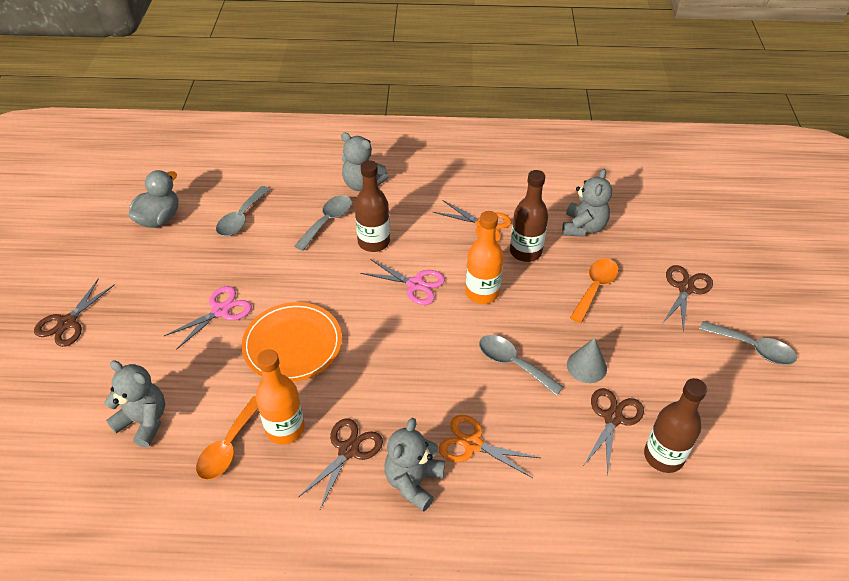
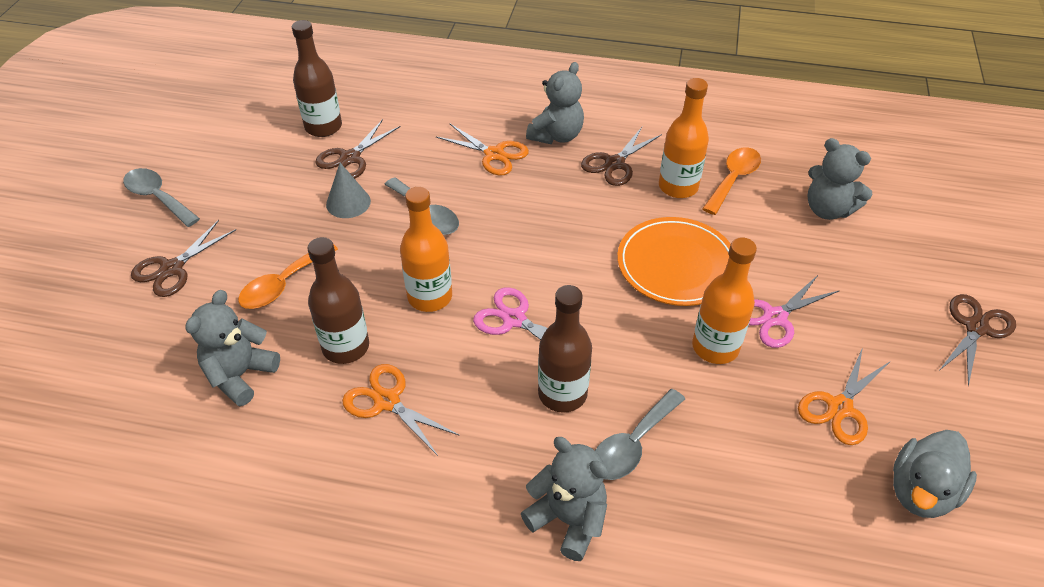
camera: 170 degrees left, 0 degrees up
grey spoon [216,186,270,236] -> none
none -> orange bottle [692,237,757,364]
none -> orange scissors [798,347,891,445]

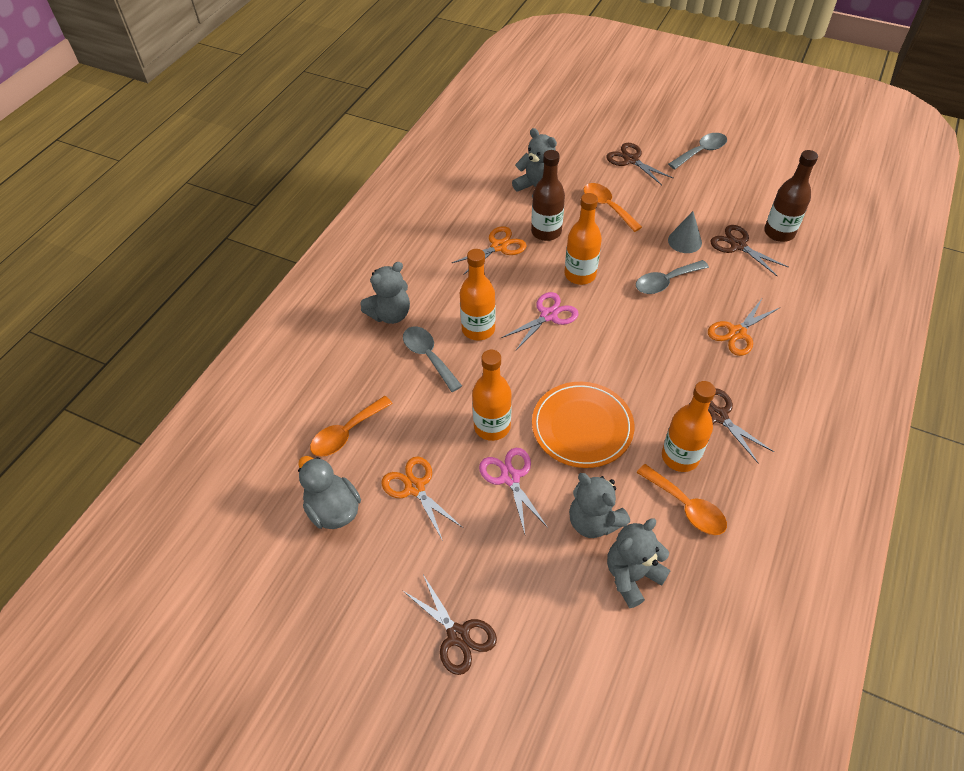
camera: 105 degrees right, 5 degrees up
grey teddy bear [526,62,584,144] -> grey teddy bear moved to [569,473,630,538]
brown bottle [538,285,592,413] -> orange bottle [460,249,496,341]
none -> orange spoon [310,396,393,457]

